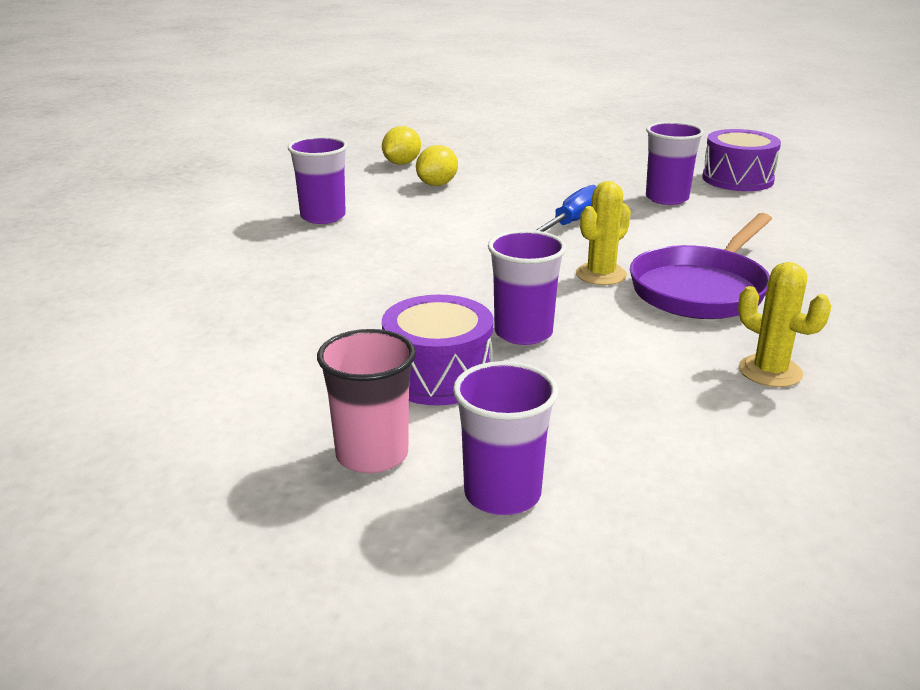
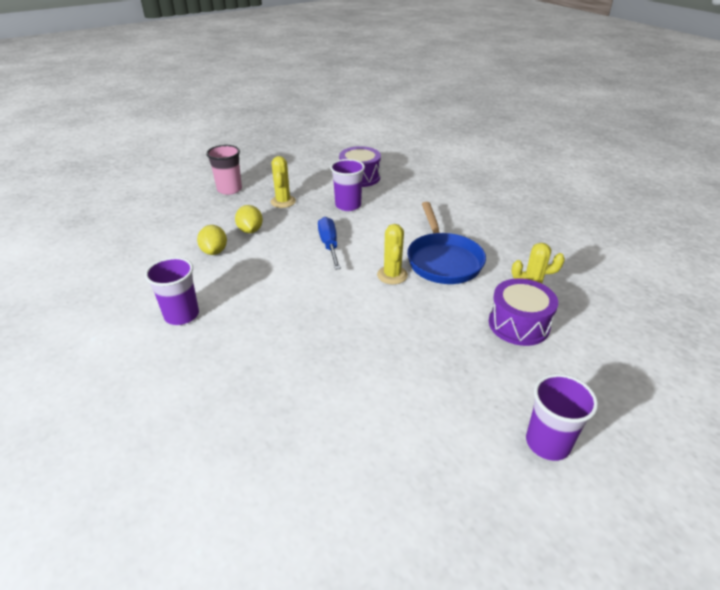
camera: 45 degrees left, 10 degrees up
pink cup [317,329,416,473] -> pink cup moved to [206,145,242,195]
yellow lemon [382,126,421,165] -> yellow lemon moved to [235,205,263,233]
purple drum [382,295,494,405] -> purple drum moved to [489,278,558,346]
purple cup [488,230,566,345] -> none
purple pan [630,213,772,319] -> blue pan [407,202,486,284]
none -> yellow cactus [271,156,296,208]

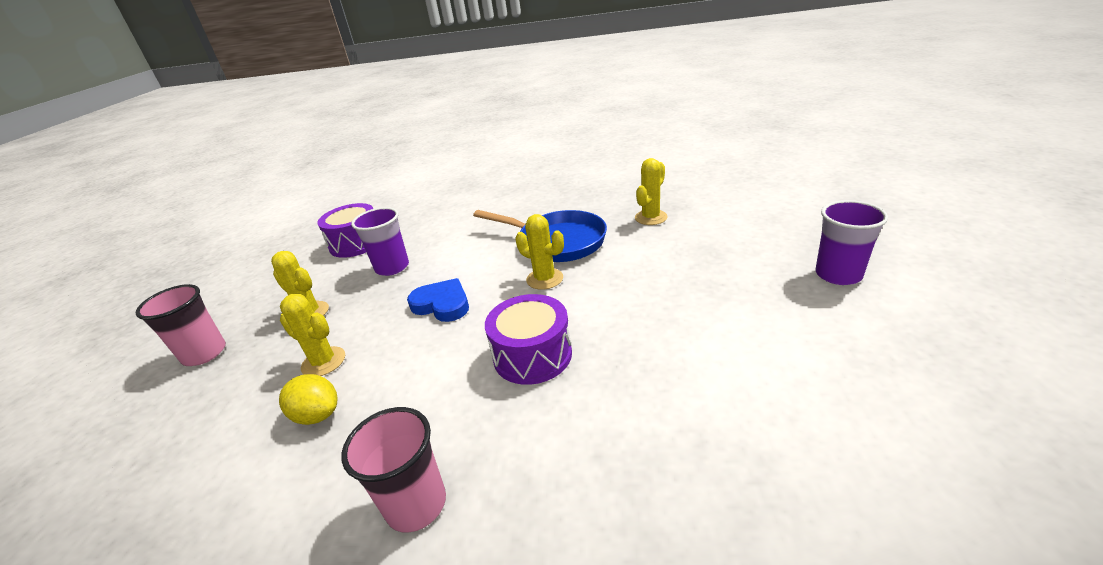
camera: 50 degrees left, 5 degrees down
purple cup [145,257,199,325] -> pink cup [341,407,446,533]
yellow lemon [235,205,263,233] -> yellow cactus [280,294,345,376]
blue screwdriver [318,217,341,270] -> blue heart [407,278,469,322]
purple drum [489,278,558,346] -> purple drum moved to [485,294,572,385]

